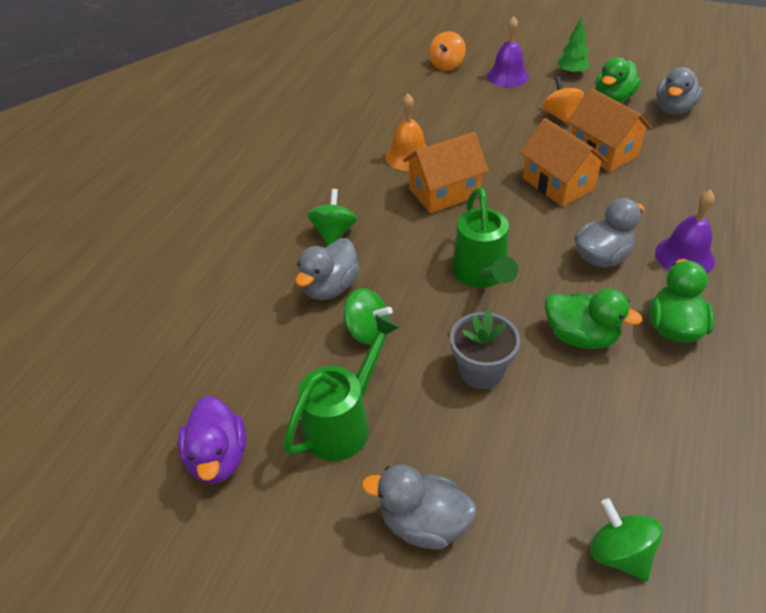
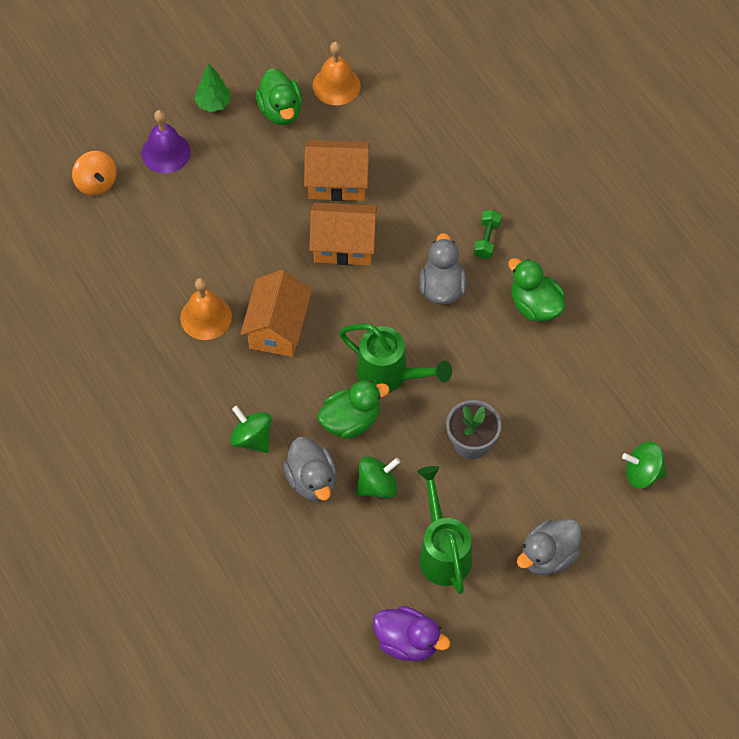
camera: 55 degrees left, 15 degrees up
orange spinning top [542,77,584,125] -> none
green duck [545,289,643,349] -> green duck moved to [317,380,390,439]
purple bell [655,190,715,273] -> green dumbbell [474,210,501,259]
grey duck [656,67,703,115] -> orange bell [313,42,361,105]

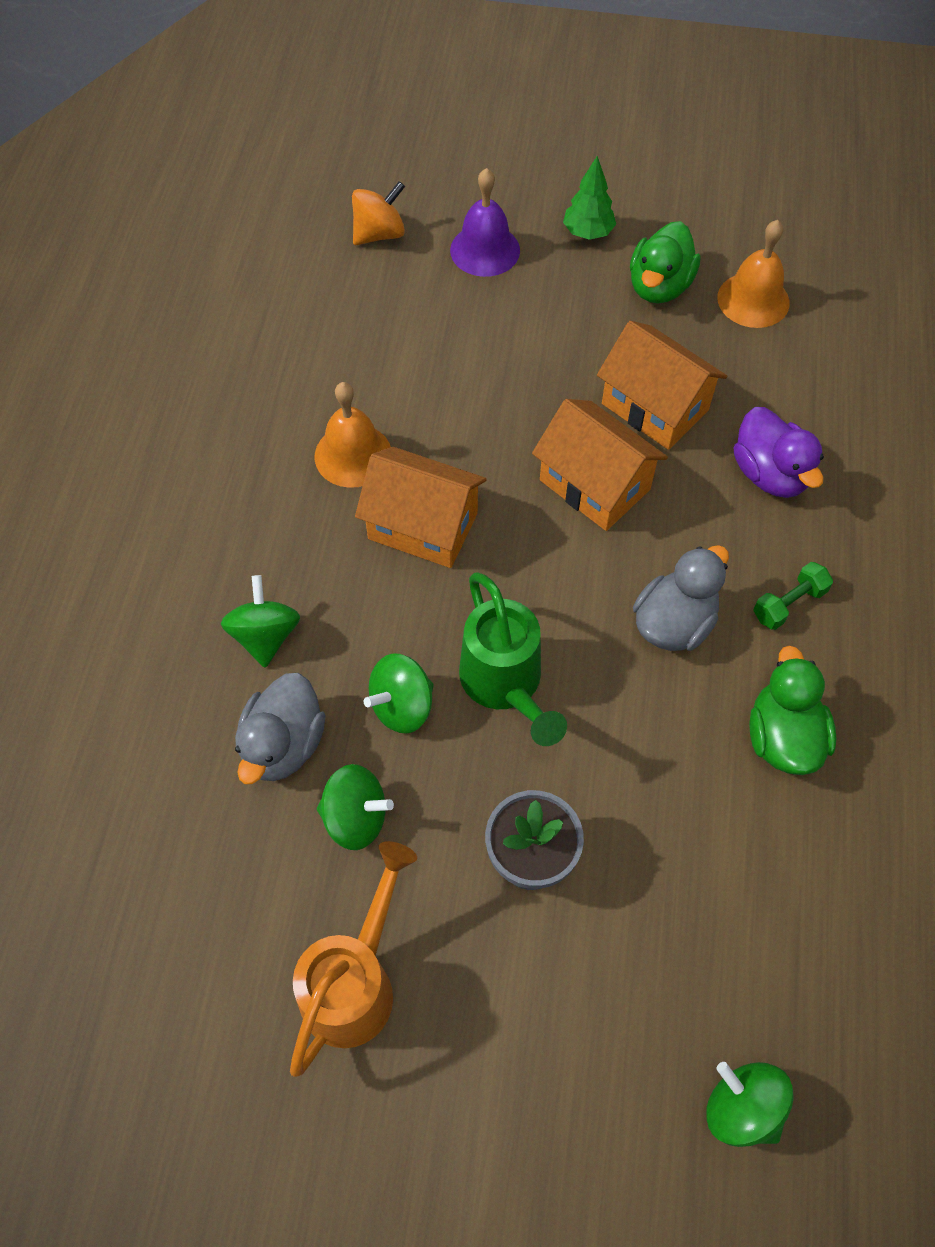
camera: 40 degrees right, 0 degrees up
orange spinning top [72,151,117,195] -> orange spinning top turned 135 degrees counterclockwise [352,181,405,245]
orange house [240,270,312,357] -> orange house turned 60 degrees clockwise [355,447,487,568]
green duck [317,380,390,439] -> green spinning top [364,654,434,734]
purple duck [373,606,450,661] -> purple duck moved to [734,407,824,498]
green watering can [417,466,472,594] -> orange watering can [290,841,417,1077]
grey duck [517,519,582,575] -> none

